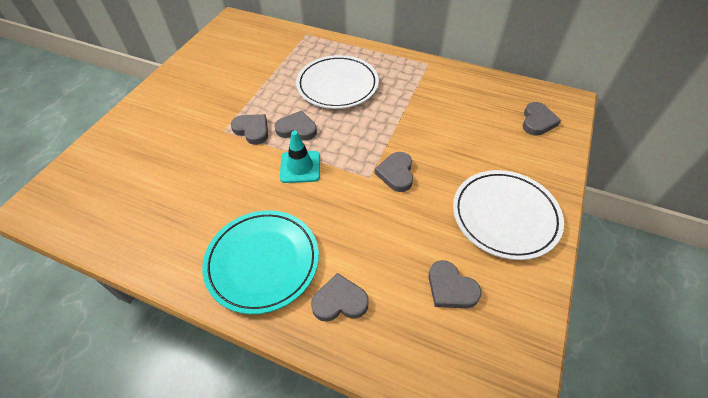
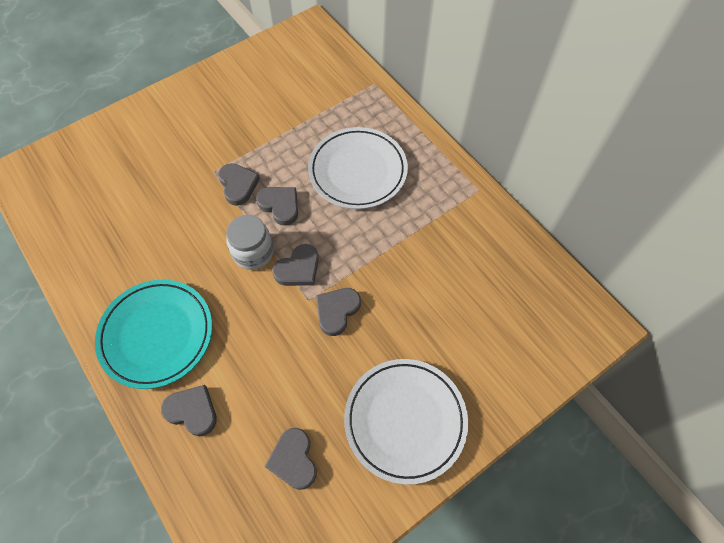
camera: 30 degrees right, 10 degrees up
turquoise traffic cone [280,131,320,183] -> white jar [226,215,274,270]
grey heart [523,102,561,136] -> grey heart moved to [272,244,319,286]

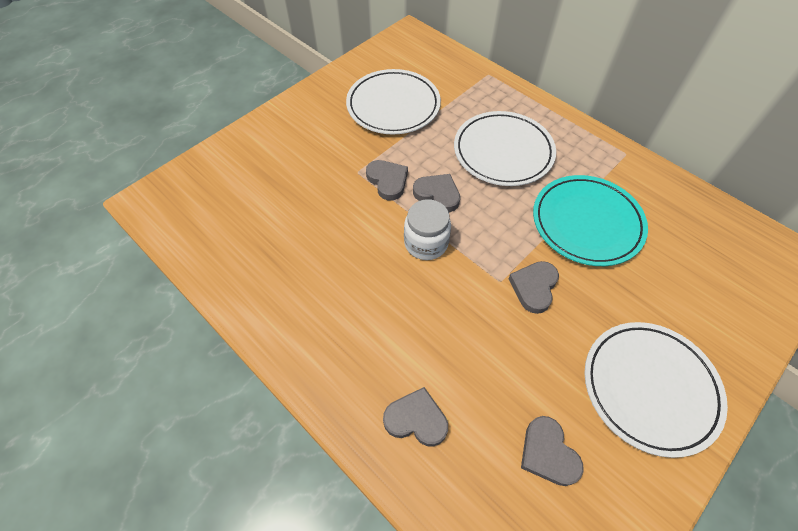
camera: 10 degrees left, 5 degrees down
turquoise plate [95,279,212,389] -> turquoise plate moved to [533,175,648,266]
grey heart [272,244,319,286] -> none
none -> white plate [346,69,441,135]

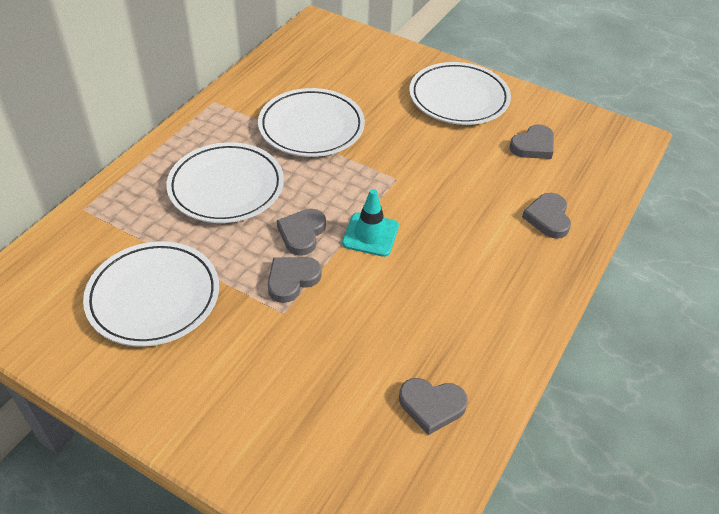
camera: 105 degrees left, 10 degrees down
white jar [404,199,451,260] -> turquoise traffic cone [342,189,399,257]
grey heart [508,261,559,314] -> grey heart moved to [399,378,468,435]
turquoise plate [533,175,648,266] -> white plate [258,88,365,157]

